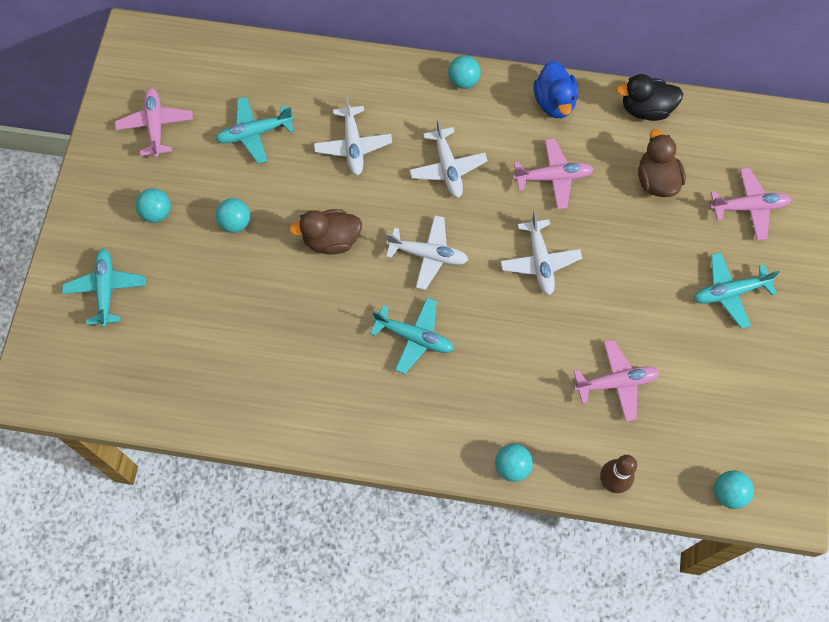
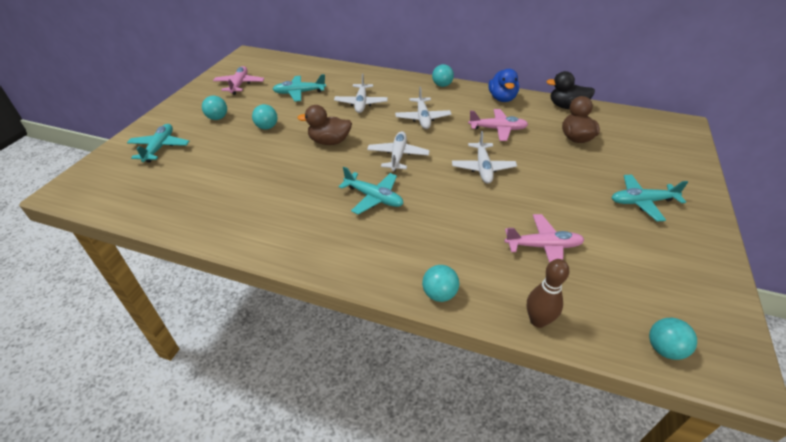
camera: 10 degrees right, 25 degrees down
white plane [386,215,468,290] -> white plane turned 105 degrees counterclockwise [367,131,430,171]
pink plane [710,168,792,240] -> none

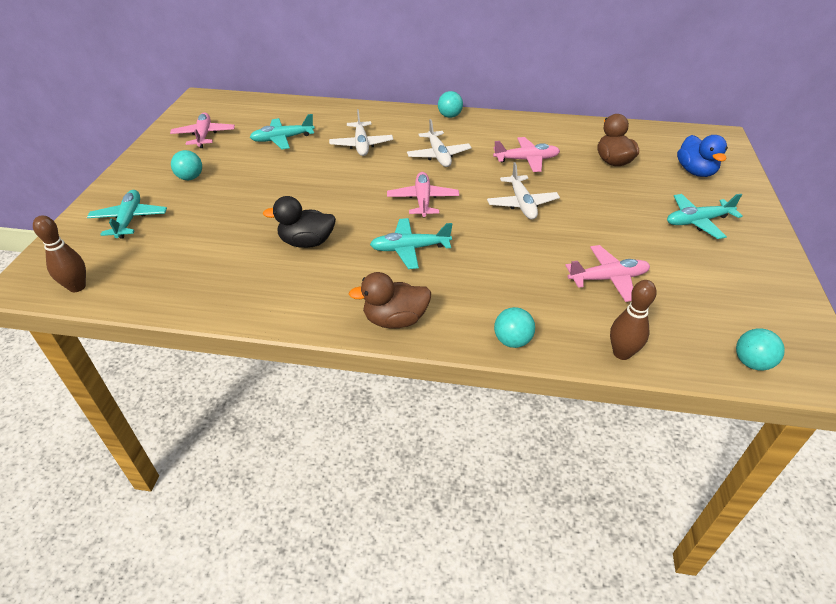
camera: 10 degrees left, 0 degrees up
turquoise ball [252,104,278,130] -> none
brown duck [297,105,352,145] -> brown duck moved to [349,272,431,329]
turquoise plane [338,167,403,215] -> turquoise plane turned 150 degrees clockwise [370,218,452,269]
white plane [367,131,430,171] -> pink plane [387,172,459,218]
blue duck [488,69,519,102] -> blue duck moved to [677,135,728,177]
black duck [546,71,595,109] -> black duck moved to [263,196,336,248]
none -> brown bowling pin [33,215,86,292]

